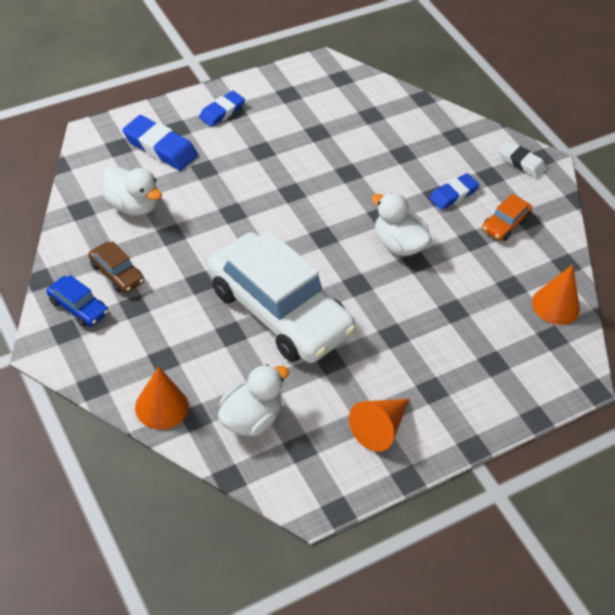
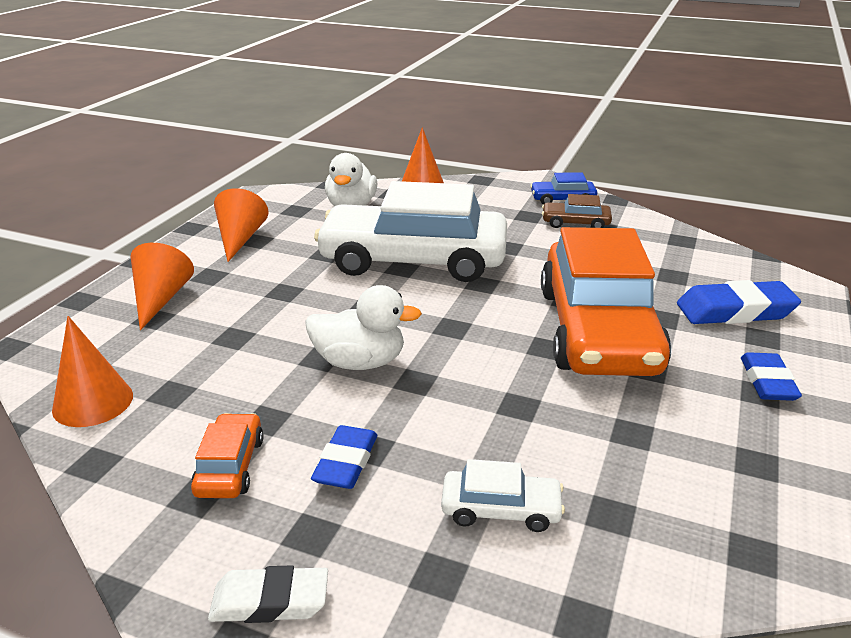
camera: 145 degrees right, 20 degrees down
white duck [102,165,162,216] -> none
none -> orange cone [130,243,194,330]
none -> white car [441,459,565,532]
none -> orange car [541,227,672,376]

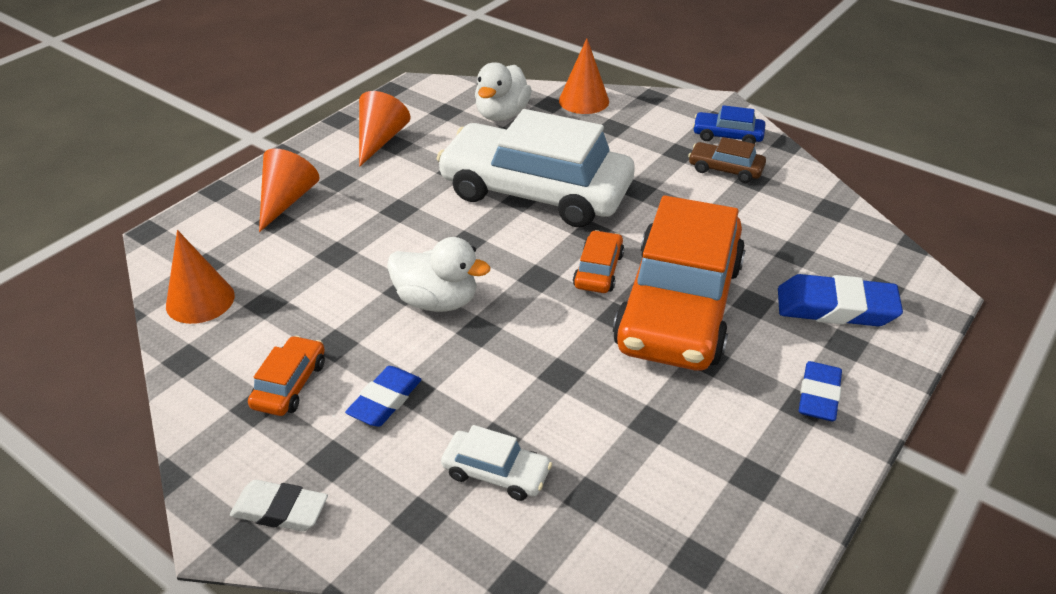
camera: 15 degrees right, 10 degrees up
none -> orange car [573,230,624,293]

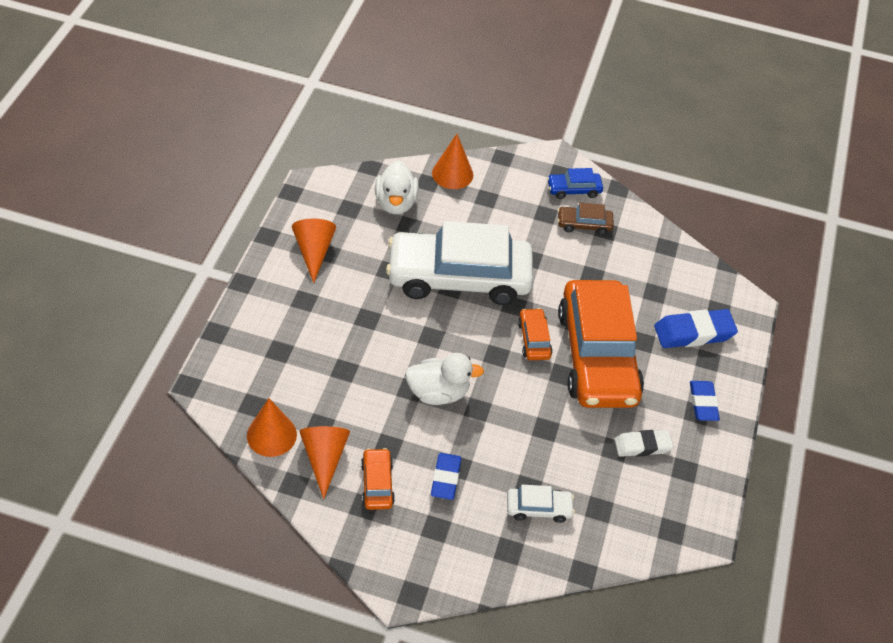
camera: 25 degrees left, 10 degrees up
white eraser [230,480,328,532] -> white eraser moved to [615,430,673,457]
orange cone [259,149,320,232] -> orange cone moved to [299,426,350,499]

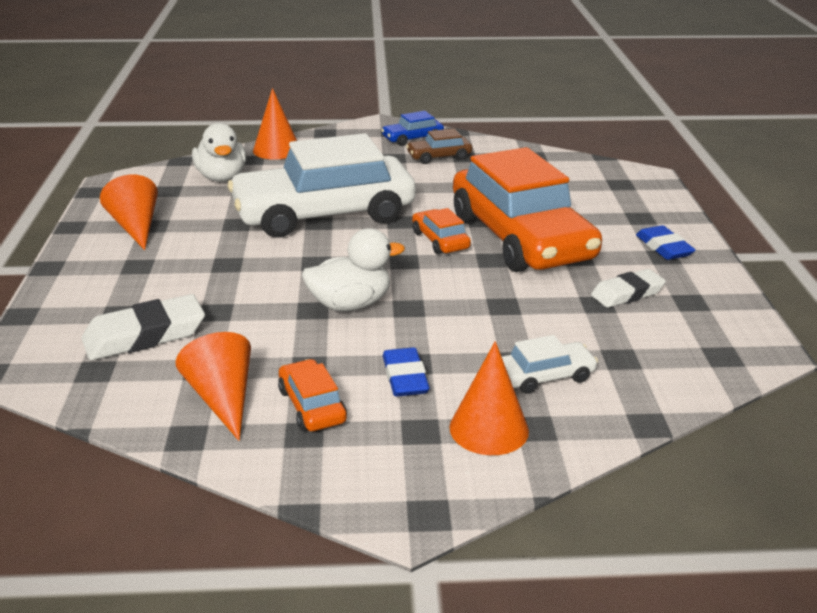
camera: 15 degrees left, 20 degrees down
orange cone [247,398,297,457] -> orange cone moved to [449,341,529,455]
blue eraser [654,309,738,348] -> none
none -> white eraser [81,294,205,361]

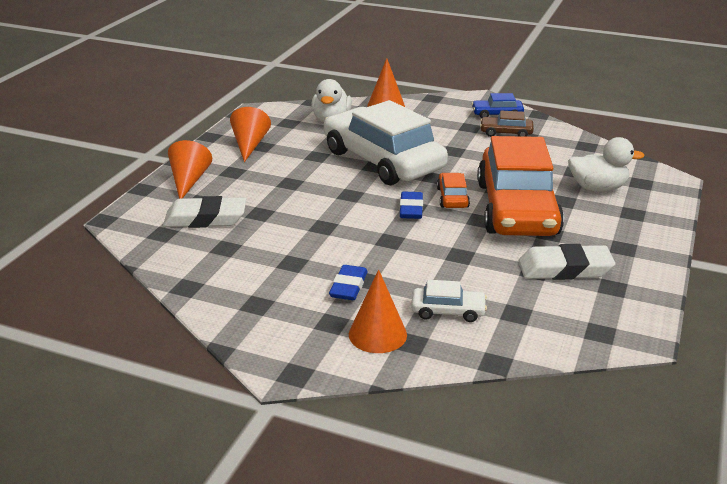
camera: 25 degrees right, 0 degrees up
orange cone [175,332,251,441] -> orange cone moved to [168,140,212,199]
white car [228,133,416,238] -> white car turned 45 degrees clockwise [324,100,448,185]
orange car [278,359,347,431] -> none
white duck [302,228,405,311] -> white duck moved to [568,137,645,192]
white eraser [591,269,666,308] -> white eraser [519,244,615,280], size x1.51
blue eraser [636,225,696,260] -> blue eraser moved to [400,191,423,219]

